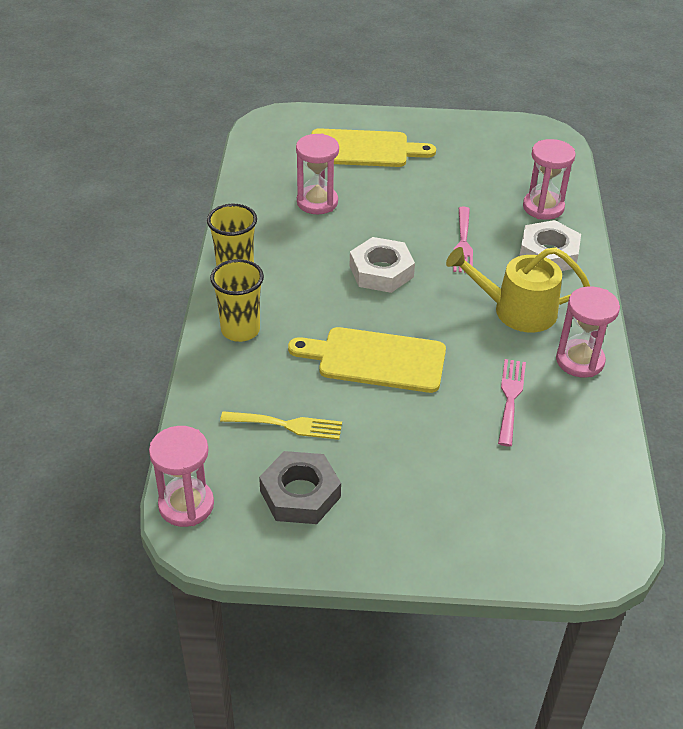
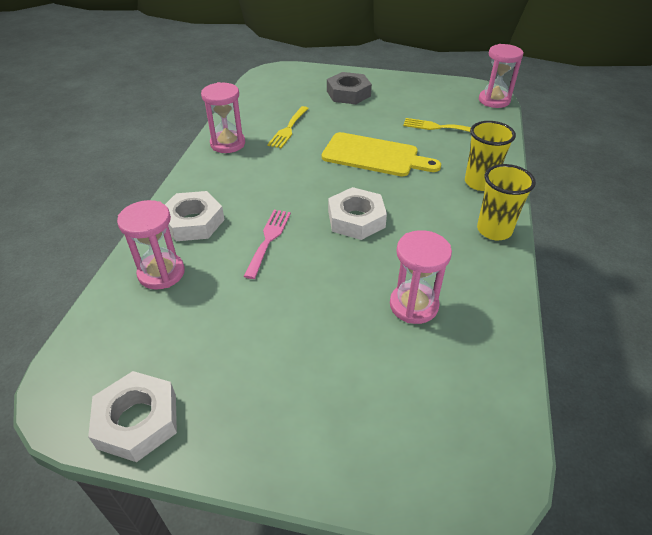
camera: 170 degrees left, 0 degrees up
grey nut [259,451,341,524] -> grey nut moved to [327,72,372,104]
yellow cutting board [311,128,436,167] -> none
yellow watering can [446,247,590,332] -> none
pink fork [498,359,526,447] -> yellow fork [267,106,309,148]
none -> white nut [88,371,177,462]

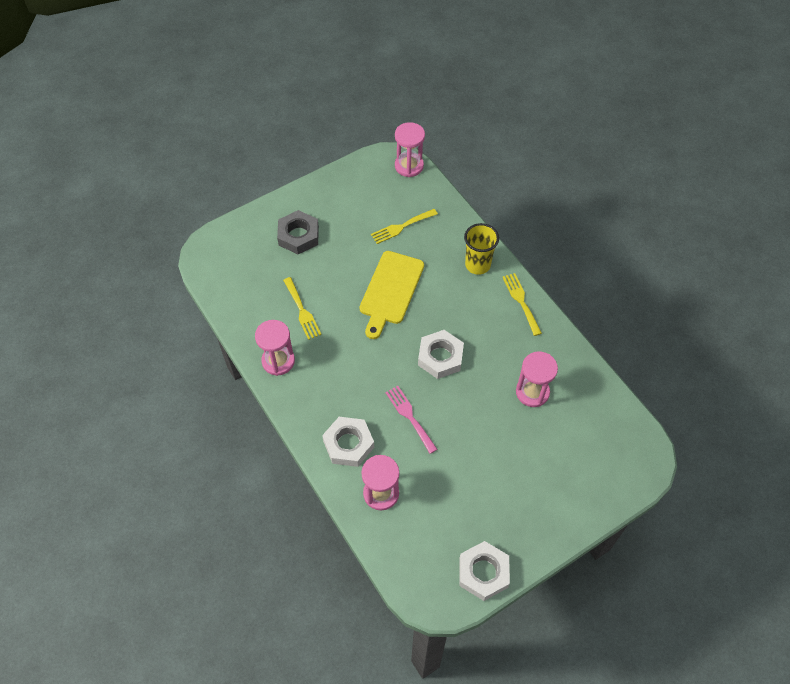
camera: 45 degrees left, 15 degrees up
yellow cutting board [322,132,441,177] -> yellow cutting board turned 135 degrees clockwise [359,251,424,339]
yellow cup [477,164,536,240] -> yellow fork [502,273,542,336]

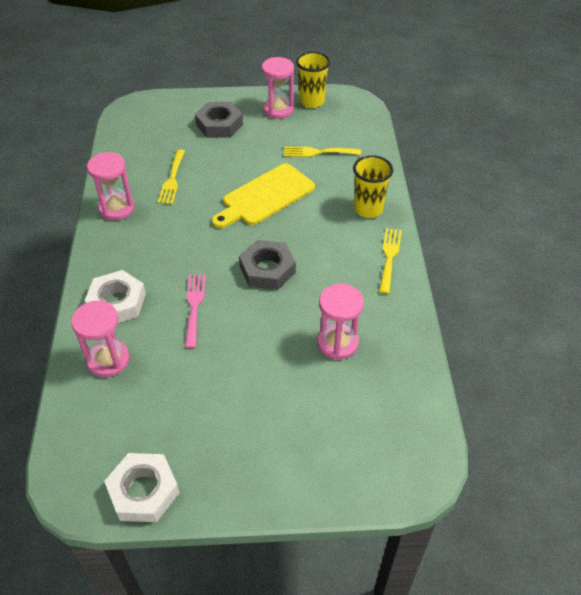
camera: 30 degrees right, 10 degrees down
pink hourglass [395,122,425,177] -> pink hourglass moved to [262,57,294,119]
white nut [418,330,464,379] -> grey nut [239,240,296,290]
none -> yellow cup [296,52,330,108]

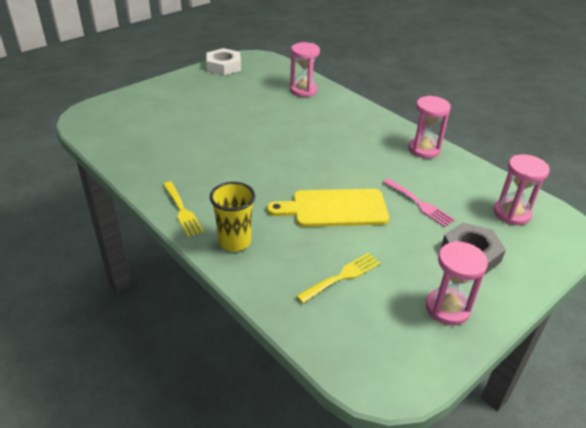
camera: 140 degrees right, 10 degrees down
white nut [84,270,146,323] -> none
yellow fork [158,149,185,204] -> none
pink fork [185,274,206,348] -> pink fork moved to [383,178,455,227]
yellow cutting board [212,163,315,228] -> yellow cutting board turned 105 degrees counterclockwise [267,189,389,227]
grey nut [239,240,296,290] -> none
yellow cup [296,52,330,108] -> none
pink hourglass [317,284,364,360] -> pink hourglass moved to [493,154,550,225]

